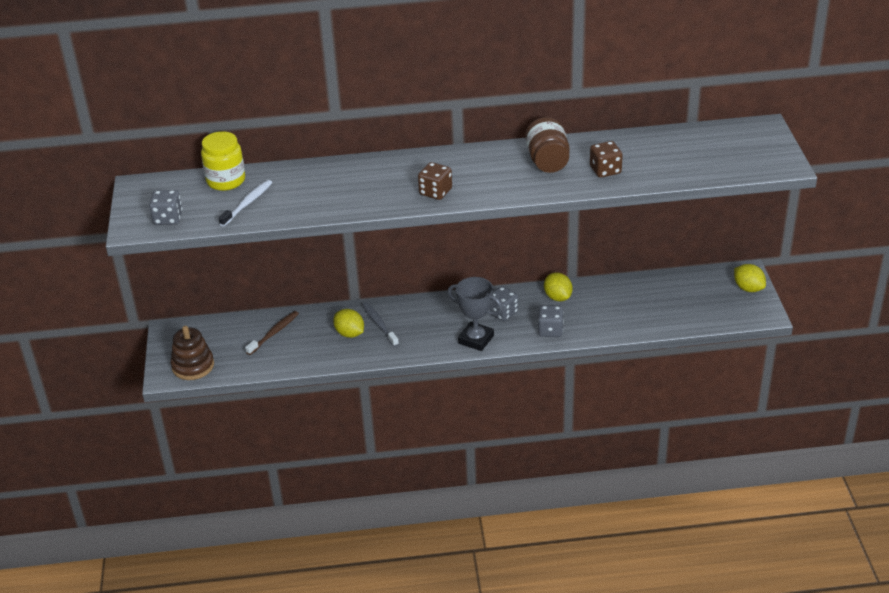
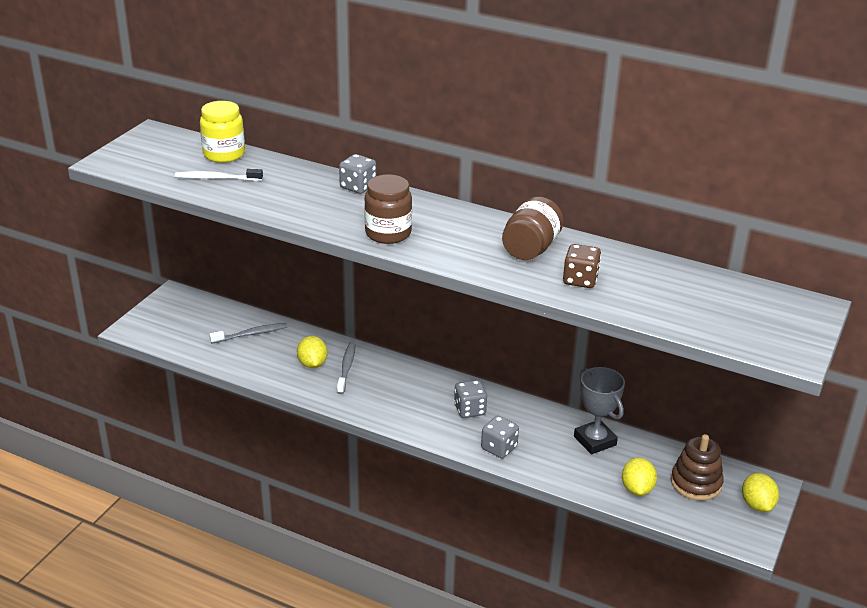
camera: 30 degrees right, 5 degrees down
grey dice [149,190,182,225] -> grey dice moved to [339,154,376,194]
brown stacking toy [171,326,214,380] -> brown stacking toy moved to [671,434,724,501]
white toothbrush [218,180,273,226] -> white toothbrush turned 150 degrees counterclockwise [175,169,263,181]
brown toothbrush [245,311,299,355] -> grey toothbrush [209,323,288,343]
brown dice [418,162,452,200] -> brown jar [364,175,412,244]
grey trophy [448,277,503,351] -> grey trophy moved to [574,367,625,454]
yellow lemon [544,272,573,301] -> yellow lemon moved to [622,458,657,496]

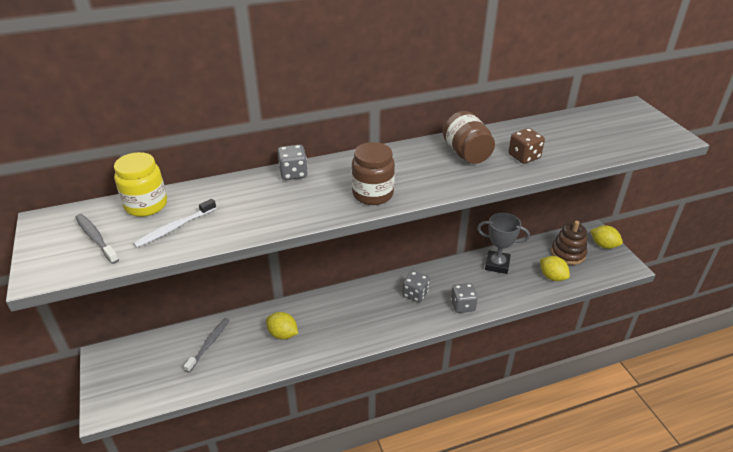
camera: 45 degrees left, 5 degrees up
grey toothbrush [337,342,356,394] -> grey toothbrush moved to [75,214,119,264]

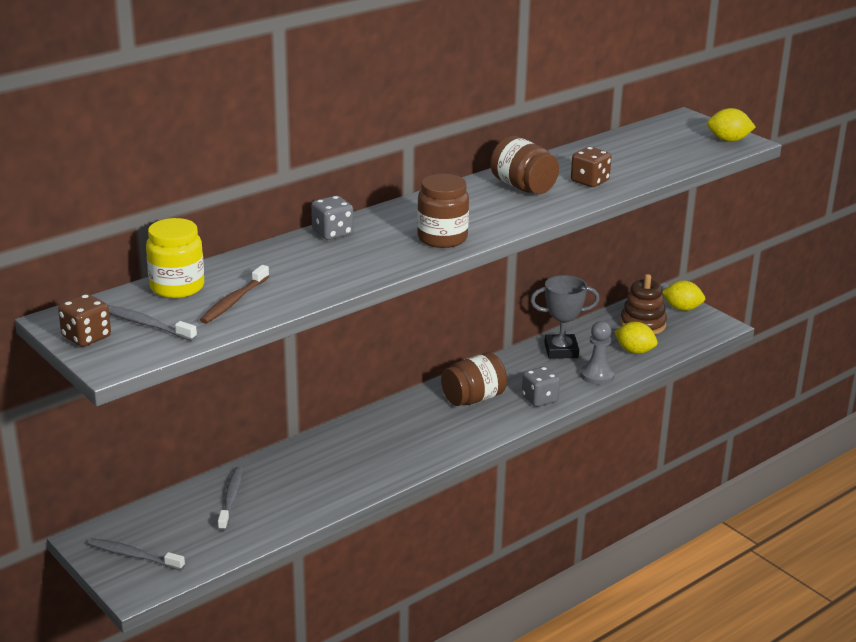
camera: 20 degrees left, 10 degrees down
white toothbrush [133,199,216,248] -> brown toothbrush [200,265,269,324]
yellow lemon [266,312,298,340] -> yellow lemon moved to [707,108,756,142]
grey dice [402,271,430,302] -> brown jar [441,353,507,406]
none -> brown dice [58,294,111,347]
none -> grey toothbrush [88,538,185,570]
none -> grey pawn [581,321,615,385]

